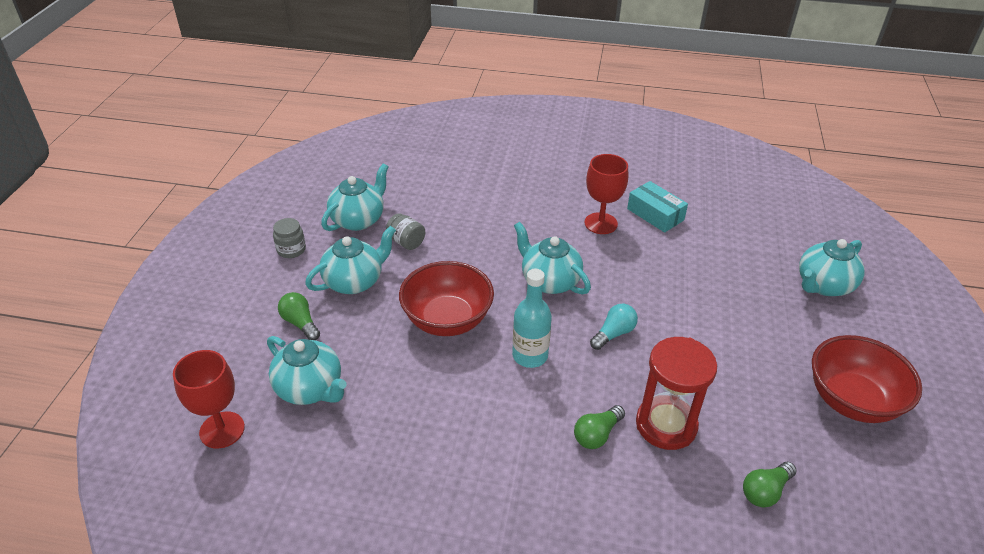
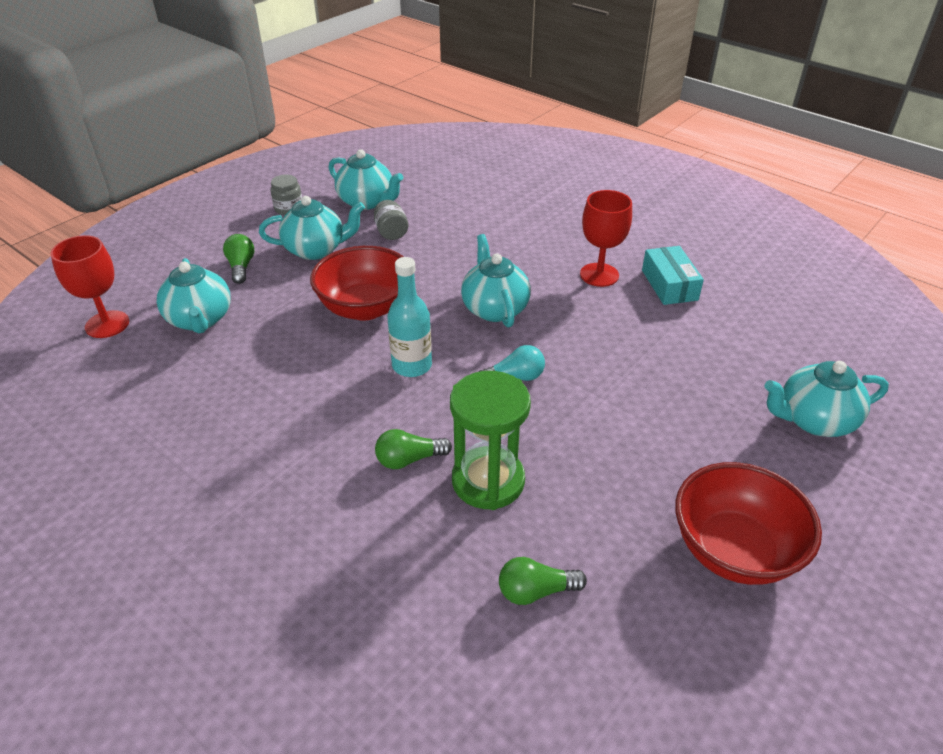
camera: 30 degrees right, 0 degrees up
turquoise teapot [321,163,388,231] -> turquoise teapot turned 60 degrees clockwise [329,149,403,210]
red hourglass [636,337,717,450] -> green hourglass [450,371,531,510]

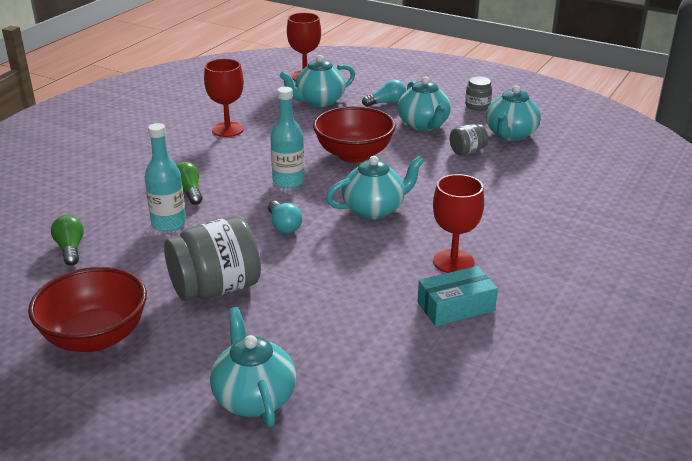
camera: 80 degrees right, 10 degrees down
green light bulb [223,234,254,284] -> turquoise light bulb [362,79,406,107]
green hourglass [450,371,531,510] -> turquoise bottle [145,123,186,231]
none -> grey jar [164,216,261,301]
none -> red goblet [204,59,244,137]

